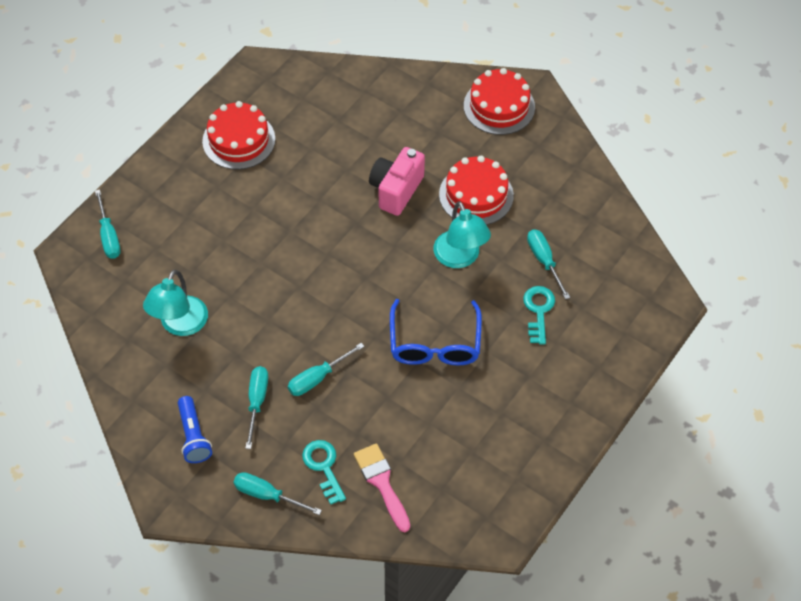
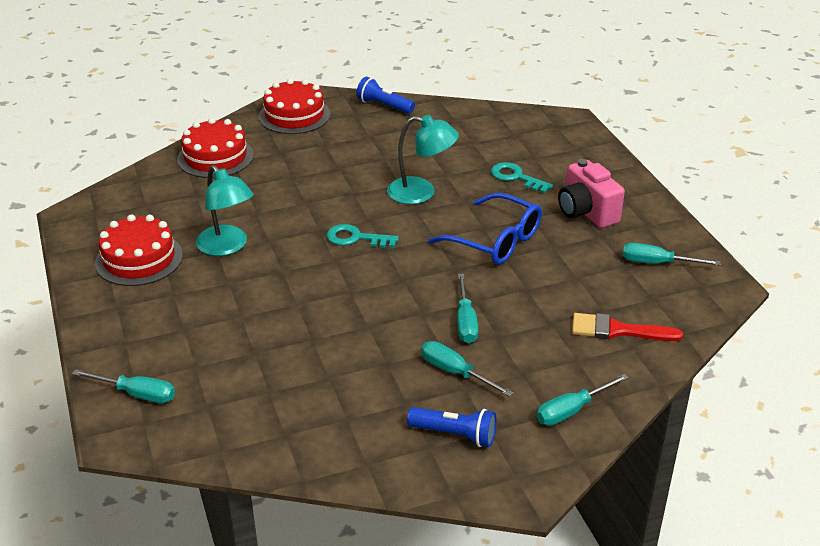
camera: 55 degrees left, 20 degrees down
turquoise lamp [143,270,208,336] -> turquoise lamp moved to [196,165,254,256]
turquoise key [302,440,346,505] -> turquoise key moved to [327,224,399,248]
pink brush [354,443,410,532] -> red brush [572,313,683,341]
pink camera [369,147,425,216] -> pink camera moved to [558,159,625,228]
red cake [439,156,514,225] -> red cake moved to [177,118,254,178]
turquoise screwdriver [527,230,570,299] -> turquoise screwdriver moved to [623,243,721,265]
none -> blue flashlight [356,77,415,114]

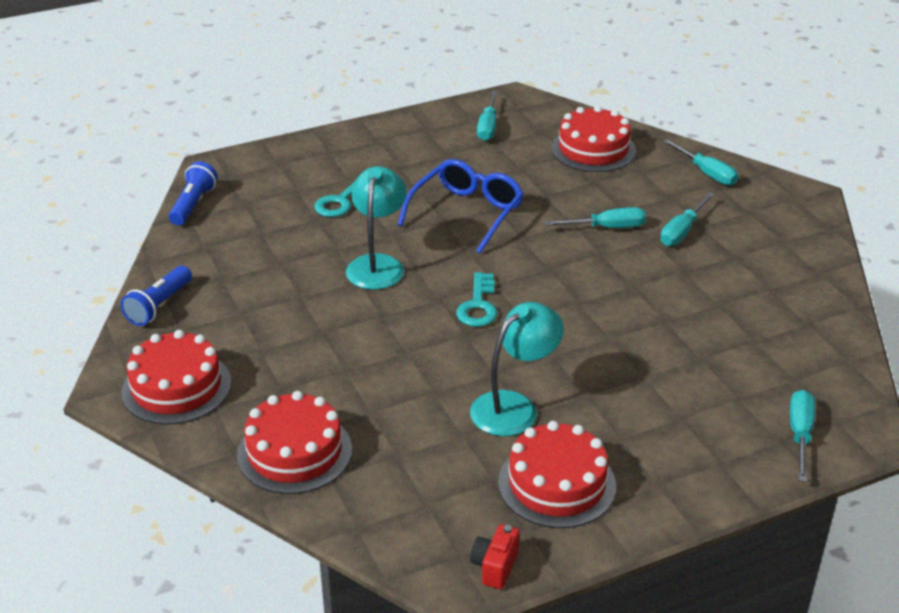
camera: 95 degrees left, 0 degrees up
blue flashlight [407,407,497,447] -> blue flashlight moved to [169,161,218,225]
pink camera [558,159,625,228] -> none
red brush [572,313,683,341] -> red cake [551,106,636,172]
none -> red camera [470,524,520,589]

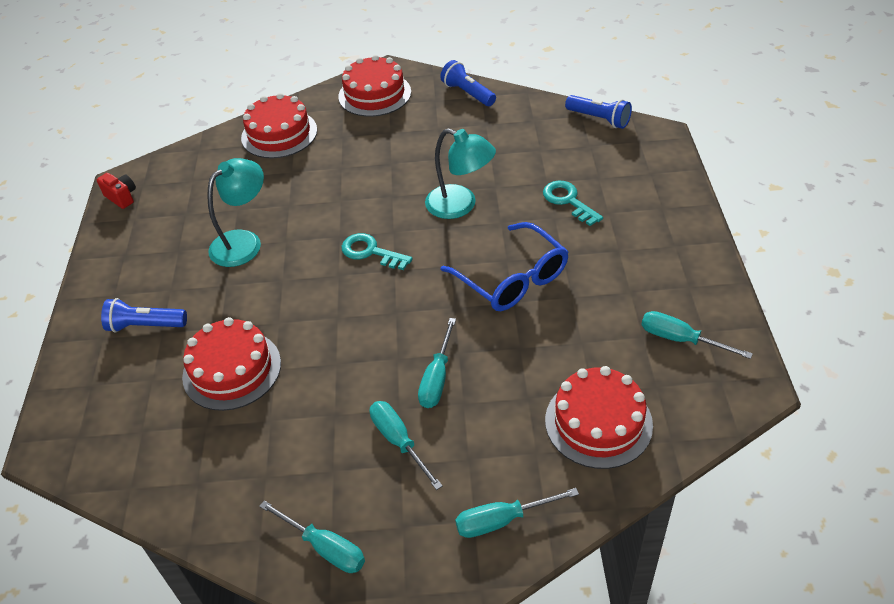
camera: 115 degrees right, 10 degrees up
turquoise lamp [470,302,564,436] -> turquoise lamp turned 120 degrees counterclockwise [207,158,264,267]
red cake [498,421,616,528] -> red cake moved to [182,317,281,411]
turquoise screwdriver [790,390,815,482] -> turquoise screwdriver moved to [259,500,365,573]
none -> blue flashlight [101,298,187,333]

